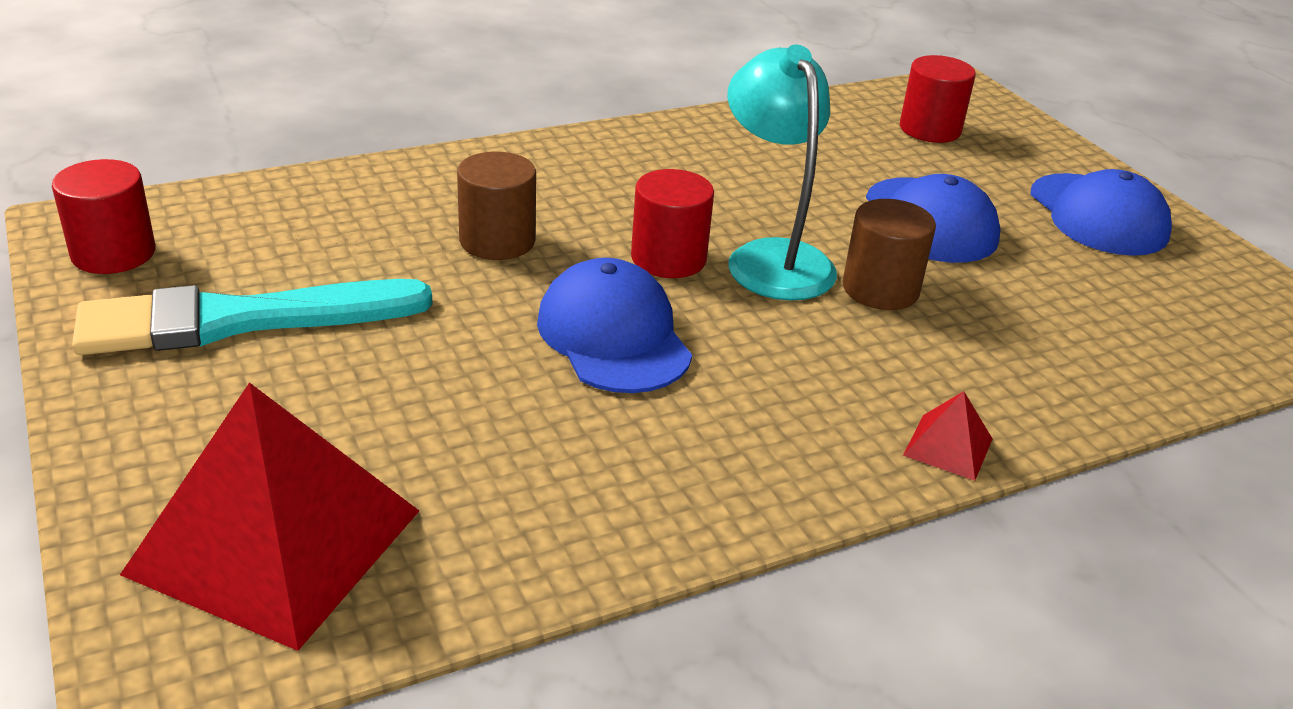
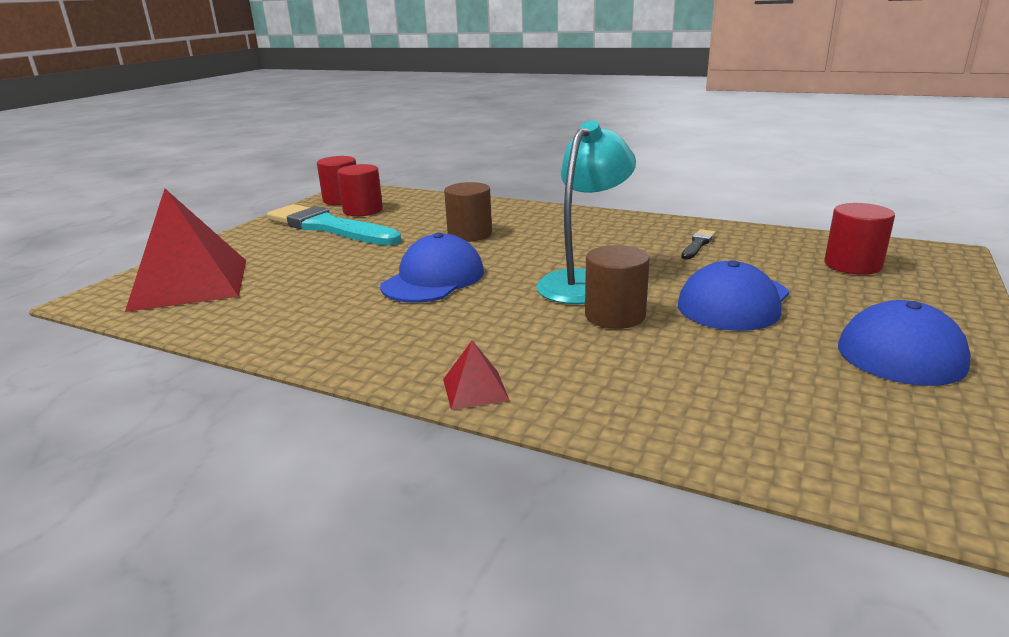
camera: 55 degrees right, 10 degrees down
red cylinder [631,169,714,278] -> red cylinder moved to [337,164,383,216]
none -> black brush [681,229,716,259]

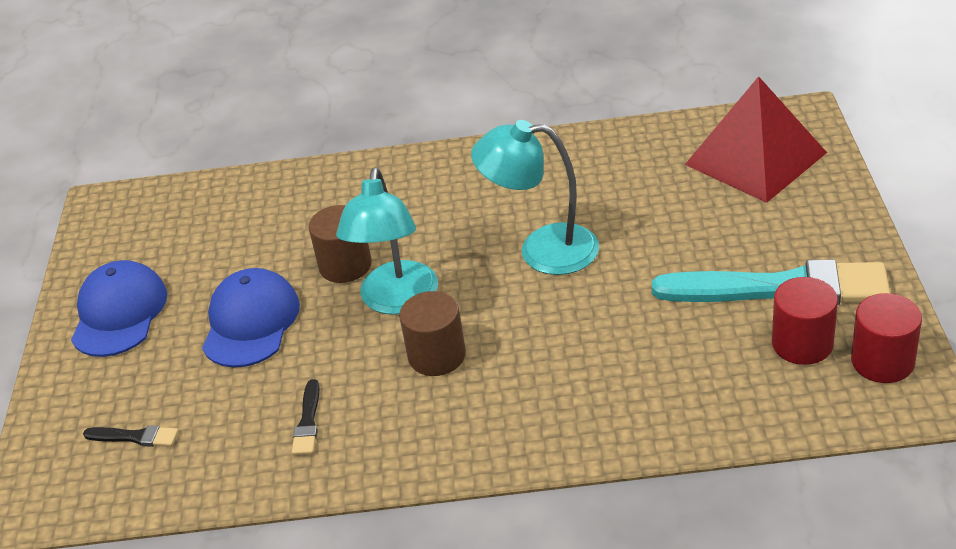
camera: 155 degrees right, 15 degrees up
blue cap [380,233,484,303] -> turquoise lamp [471,120,599,275]
red pyramid [443,340,510,410] -> none
brown cylinder [444,182,492,242] -> brown cylinder moved to [399,291,466,376]
red cylinder [824,203,895,275] -> black brush [83,425,179,447]

